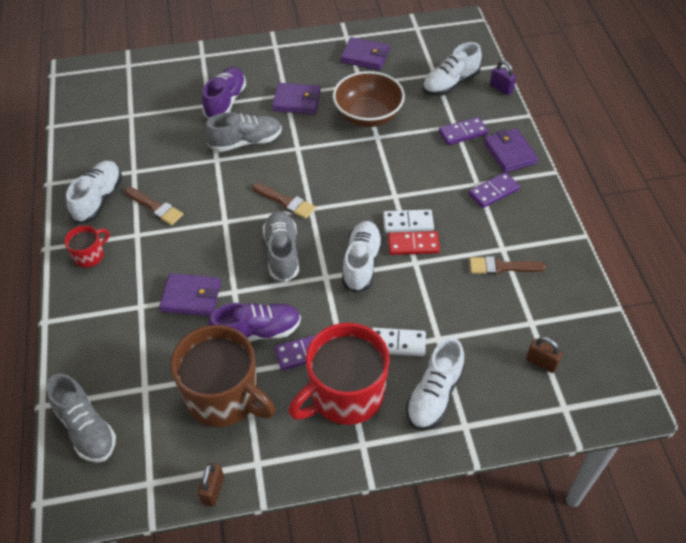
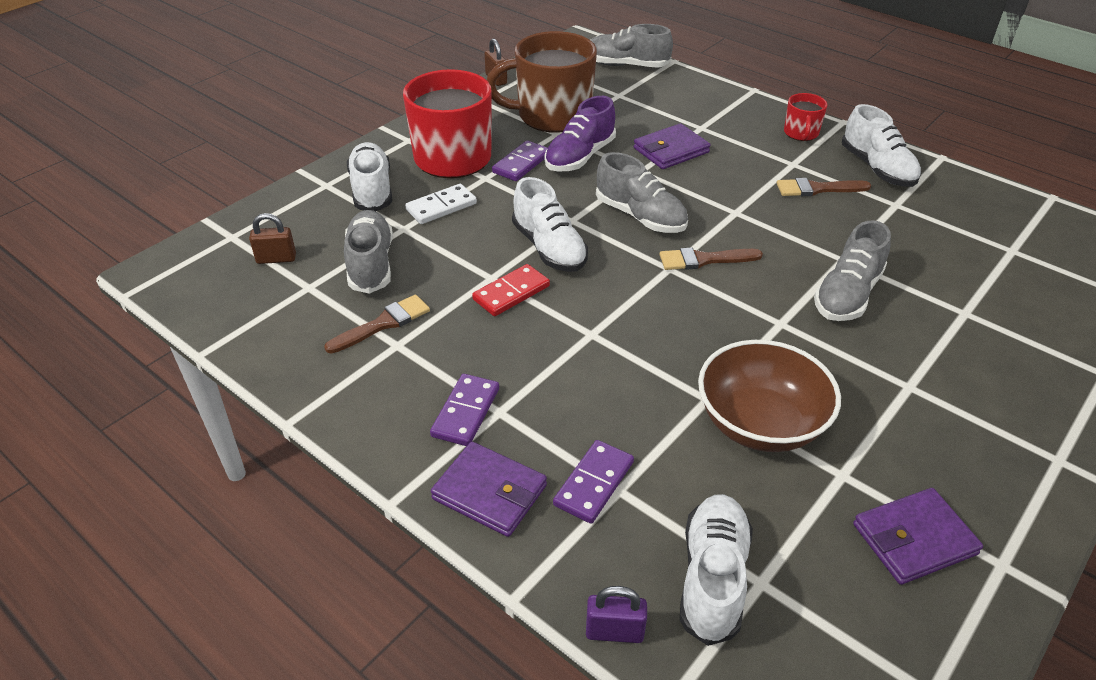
camera: 140 degrees right, 10 degrees down
purple shoe [202,67,246,119] -> none
purple wallet [272,83,320,114] -> none
white domino [383,209,434,233] -> none
none -> grey shoe [344,210,393,294]

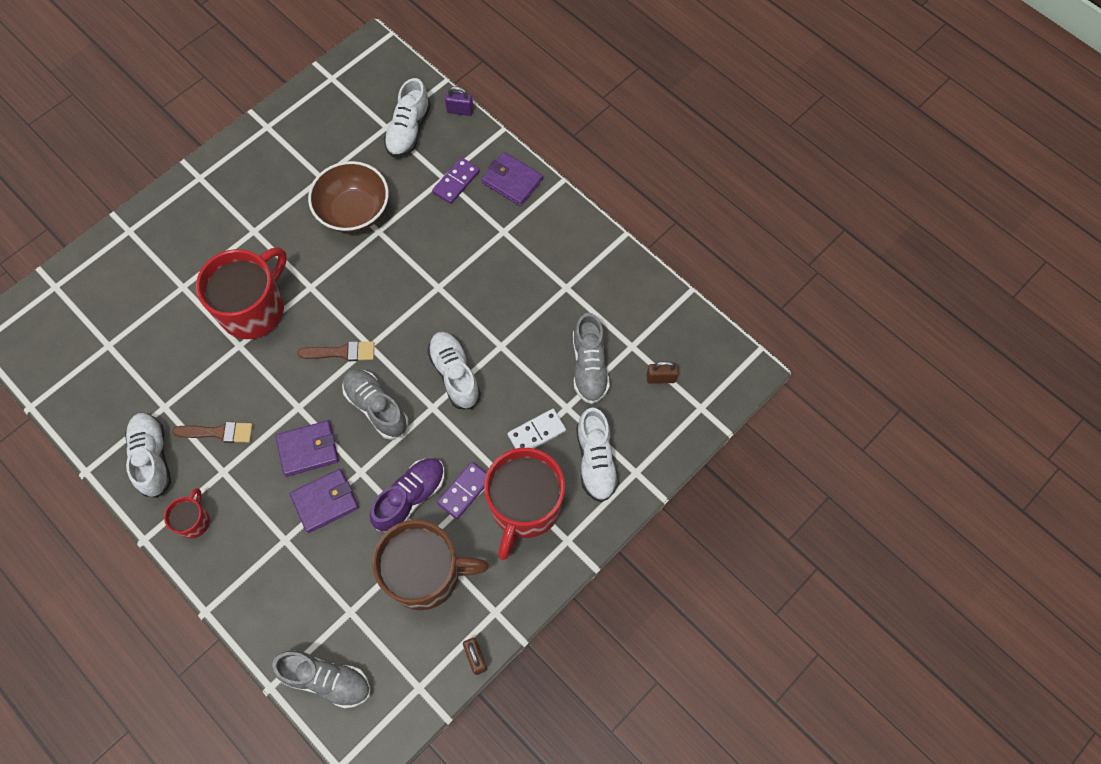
camera: 175 degrees left, 25 degrees up
brown brush [324,294,430,354] -> none
purple domino [430,374,499,446] -> none
red domino [472,264,550,316] -> none
grey shoe [814,220,891,321] -> red mug [196,247,287,339]
purple wallet [853,488,983,585] -> purple wallet moved to [276,420,339,477]

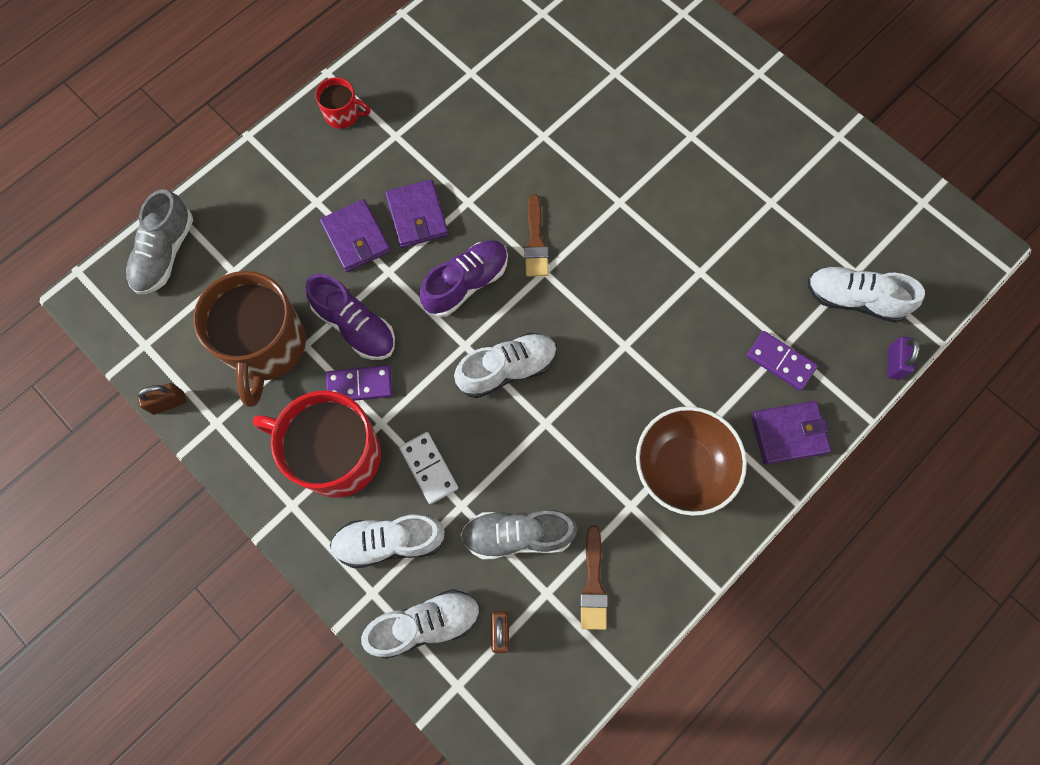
camera: 90 degrees right, 5 degrees up
white shoe [125,413,171,498] -> white shoe moved to [361,589,481,659]
brown brush [172,422,253,443] -> brown brush moved to [580,525,608,630]
red mug [196,247,287,339] -> none
brown bowl [308,161,389,233] -> brown bowl moved to [636,406,747,516]
grey shoe [342,369,409,440] -> purple shoe [420,240,508,317]
purple domino [437,462,487,519] -> purple domino turned 45 degrees counterclockwise [326,365,392,401]
purple wallet [481,152,543,206] -> purple wallet turned 45 degrees clockwise [751,401,831,465]

